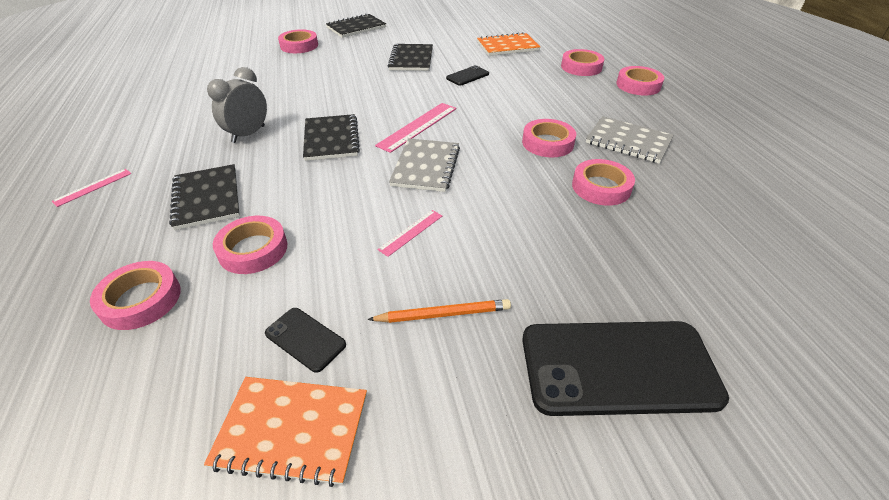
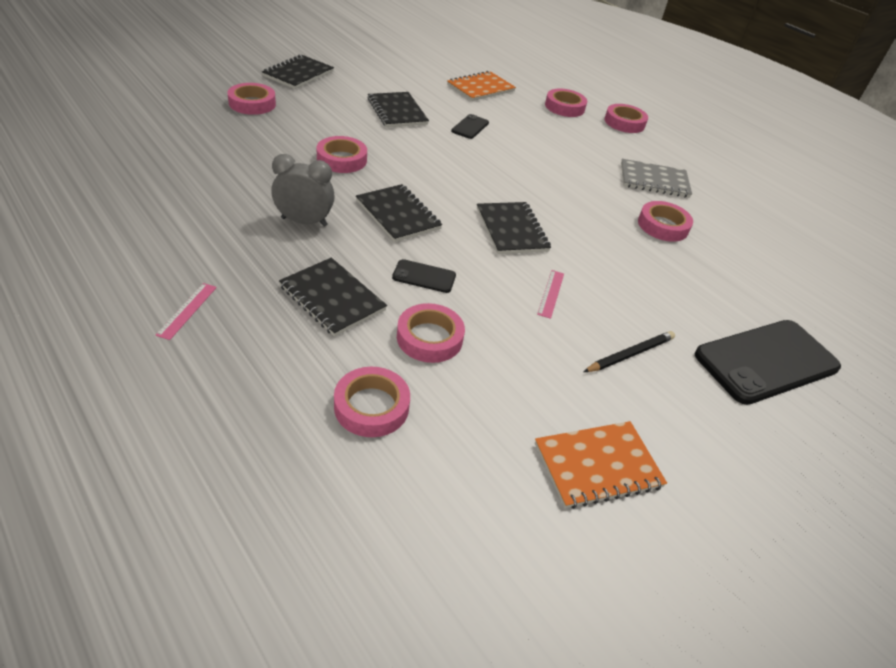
camera: 30 degrees left, 0 degrees up
grey clock [207,67,267,143] -> grey clock turned 90 degrees clockwise [271,154,335,227]
black phone [265,308,346,373] -> black phone moved to [392,259,456,293]
orange pencil [367,299,511,323] -> black pencil [583,331,675,372]
pink ruler [375,103,456,153] -> none
grey notebook [389,138,460,192] -> black notebook [477,202,551,254]
pink tape [522,119,576,157] -> pink tape moved to [317,136,367,173]

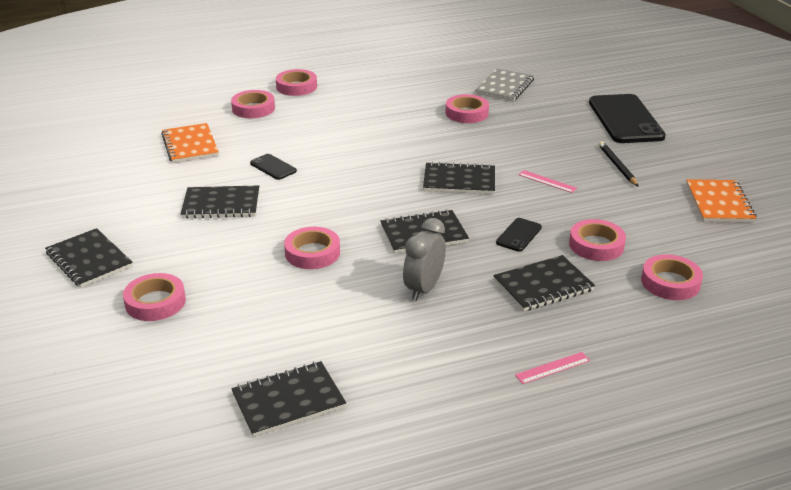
camera: 65 degrees left, 10 degrees down
pink ruler [156,283,217,340] -> pink ruler turned 60 degrees counterclockwise [515,352,590,384]
grey notebook [621,159,692,198] -> grey notebook moved to [475,68,534,101]
none -> black notebook [231,361,346,437]

